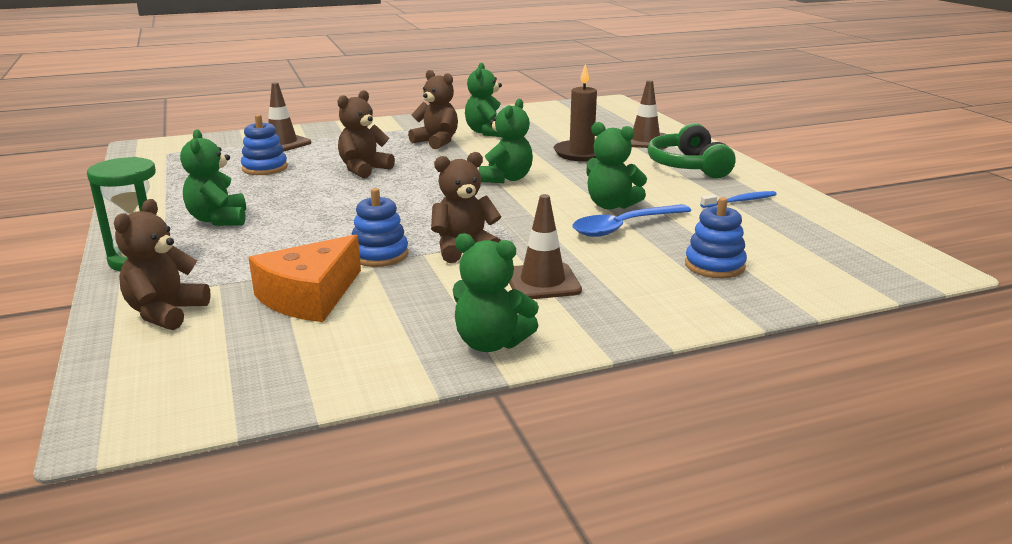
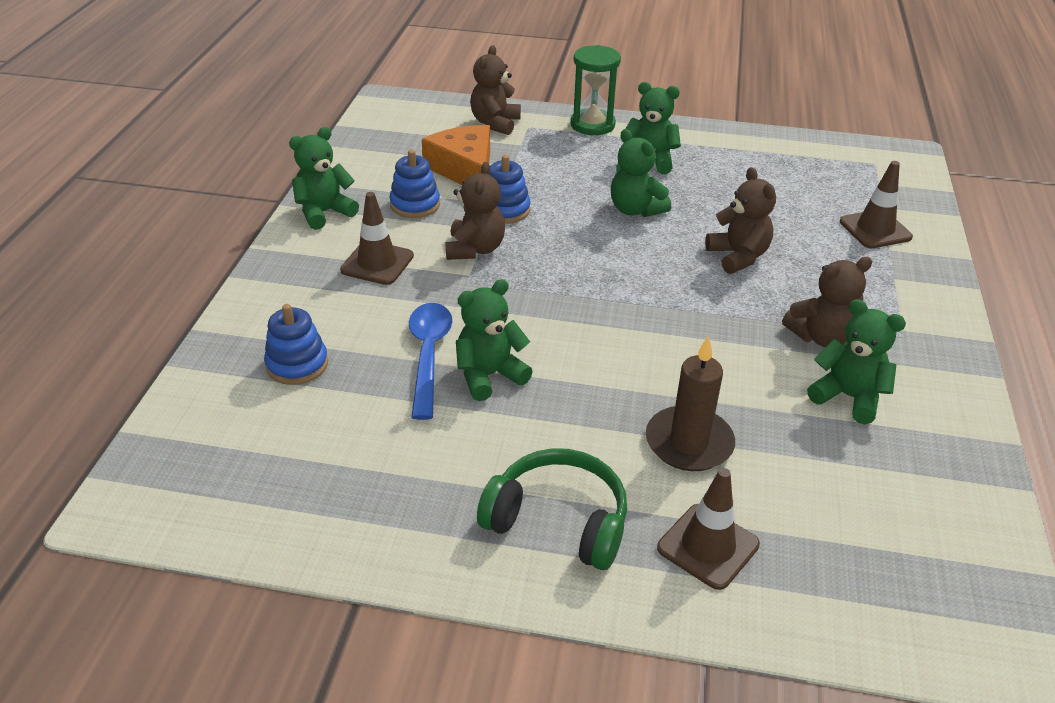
camera: 120 degrees right, 15 degrees up
brown teddy bear [114,199,211,330] -> brown teddy bear turned 120 degrees counterclockwise [470,45,521,135]
blue stacking toy [241,114,288,175] -> blue stacking toy moved to [389,150,440,218]
green teddy bear [479,99,533,183] -> green teddy bear moved to [611,129,671,217]
blue toothbrush [700,191,777,208] -> none

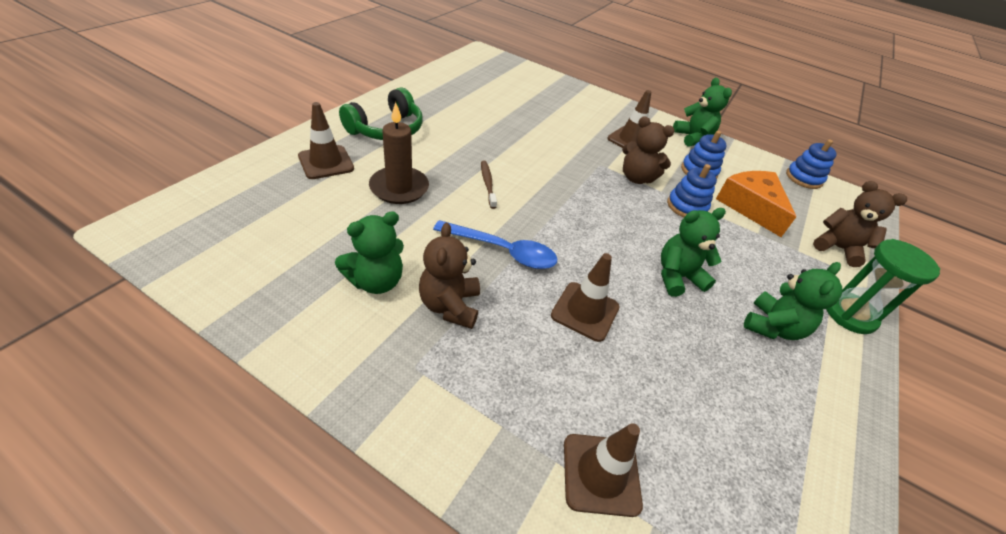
camera: 105 degrees right, 5 degrees up
blue stacking toy [264,304,328,385] -> blue stacking toy moved to [786,139,837,189]
blue spoon [409,303,452,420] -> blue spoon moved to [433,220,557,269]
orange cheese [422,125,490,185] -> orange cheese turned 105 degrees counterclockwise [716,171,796,237]
green teddy bear [456,279,533,401] -> none
brown teddy bear [705,167,776,274] -> brown traffic cone [551,253,620,342]
none -> brown toothbrush [481,161,497,209]

